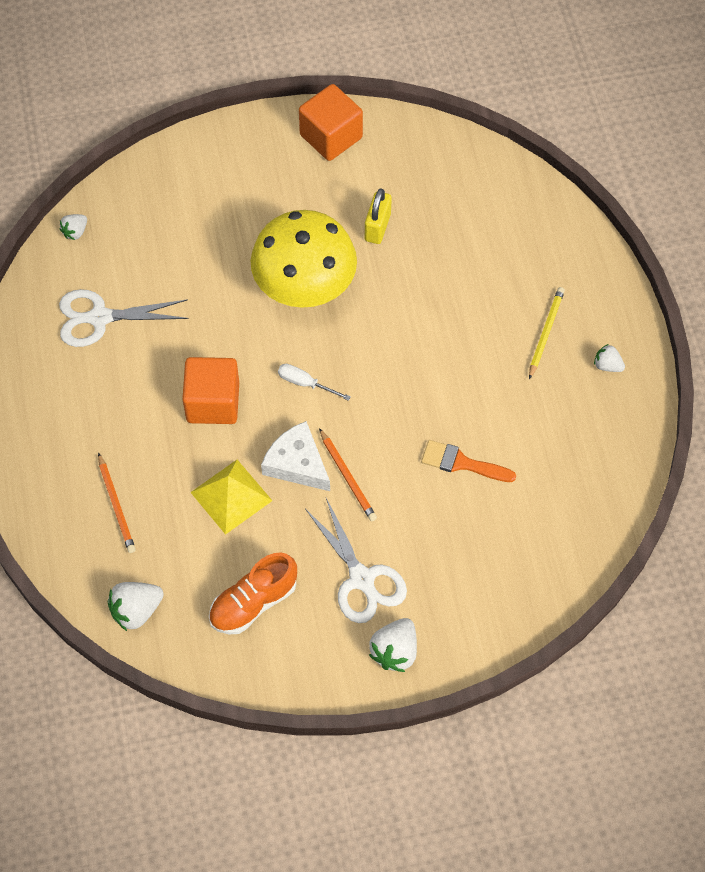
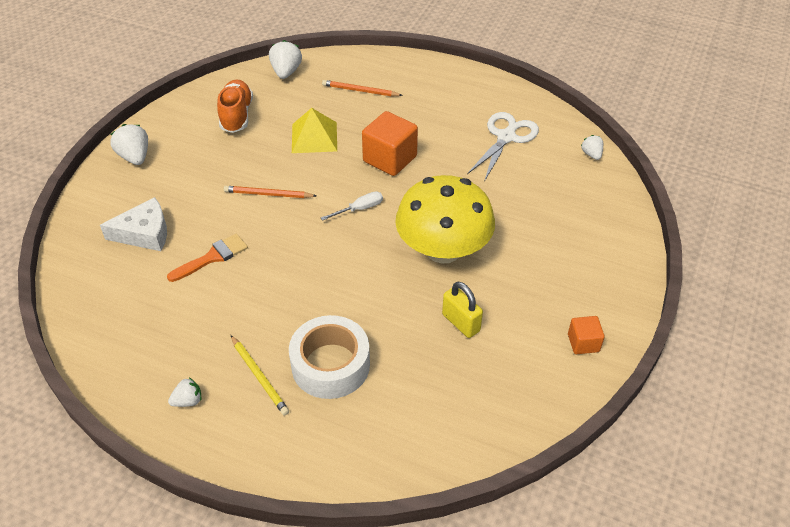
camera: 125 degrees right, 15 degrees down
white cheese [261,421,330,491] -> white cheese moved to [100,197,167,251]
orange cube [299,84,363,161] -> orange cube [568,316,605,354], size x0.55
white scissors [305,498,407,623] -> none
none -> white tape [289,315,370,399]

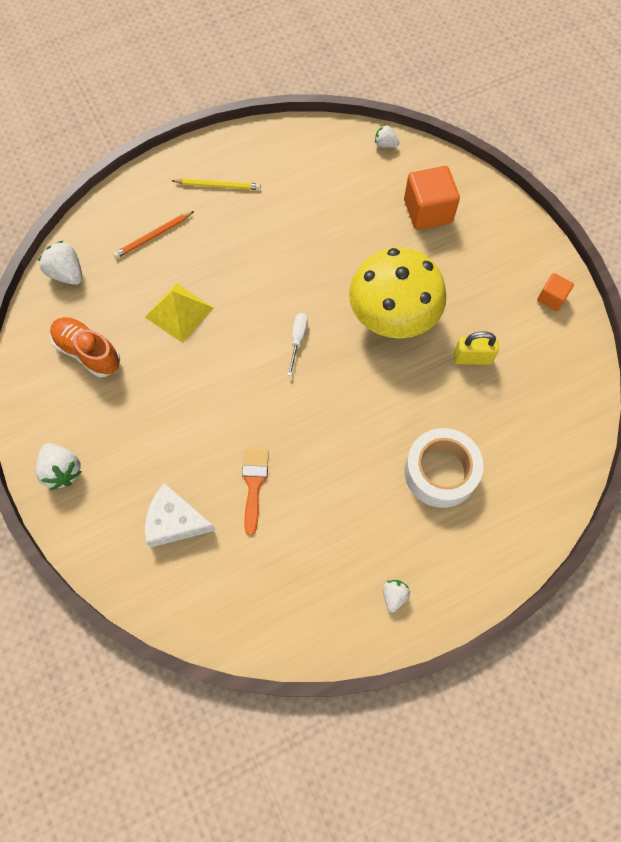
camera: 50 degrees left, 20 degrees up
white cheese [100,197,167,251] -> white cheese turned 105 degrees counterclockwise [145,483,216,548]
white strawberry [110,124,148,165] -> white strawberry turned 135 degrees counterclockwise [36,443,82,490]
orange pencil [224,186,316,198] -> none
yellow pencil [231,335,289,415] -> yellow pencil moved to [172,178,261,190]
orange cube [362,111,418,176] -> orange cube moved to [404,166,460,230]
white scissors [467,112,539,182] -> none

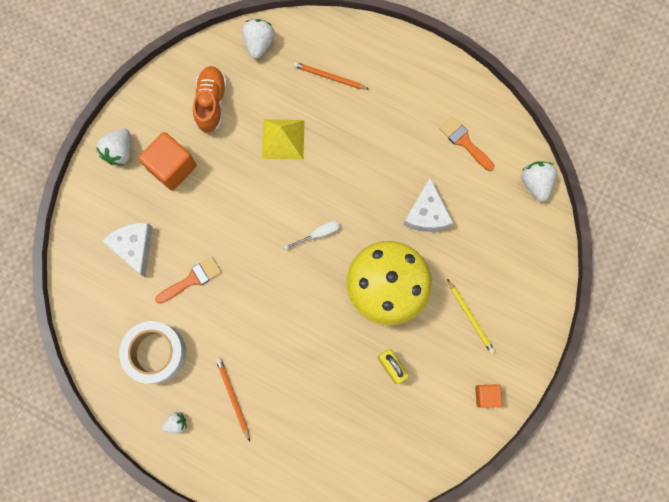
camera: 55 degrees right, 10 degrees up
yellow pencil [172,178,261,190] -> yellow pencil moved to [447,279,495,354]
white strawberry [375,125,399,148] -> white strawberry [521,161,557,202], size x1.68
orange cube [404,166,460,230] -> orange cube moved to [139,132,197,191]
white tape [404,428,484,508] -> white tape moved to [119,321,186,384]
none -> orange pencil [216,358,250,441]
none -> white cheese [403,178,453,232]
none -> orange brush [439,116,494,171]

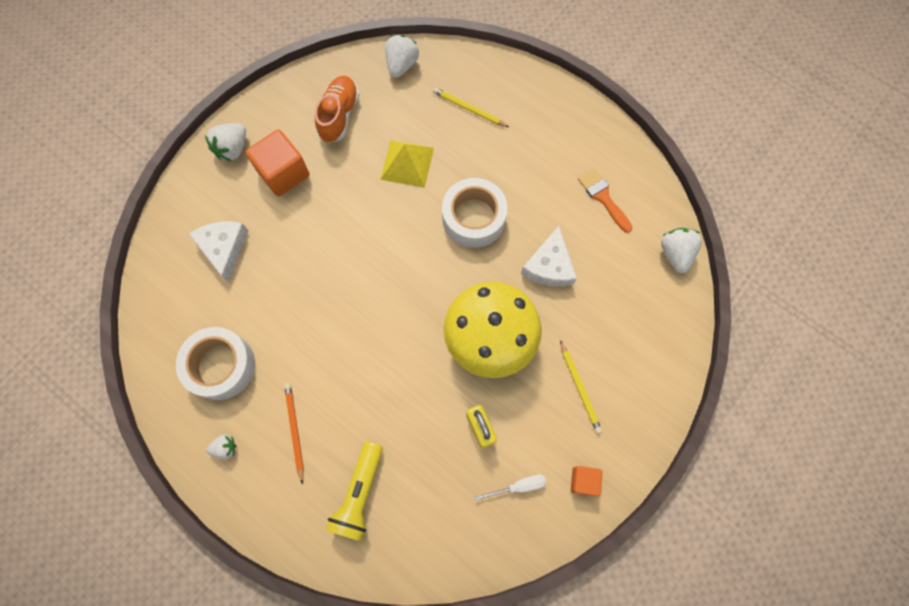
camera: 10 degrees right, 5 degrees down
orange brush [155,257,222,304] -> none
white screwdriver [284,221,340,249] -> white screwdriver moved to [475,474,547,501]
orange pencil [293,62,370,90] -> yellow pencil [433,88,509,127]
none -> yellow flashlight [326,442,383,541]
none -> white tape [442,178,508,248]

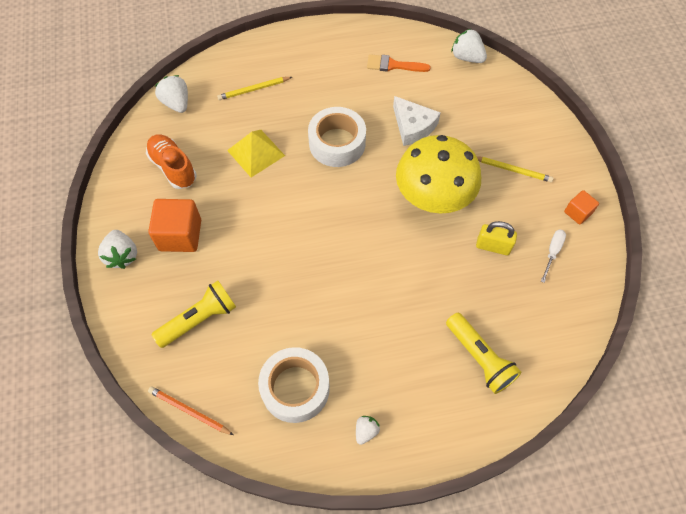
camera: 50 degrees left, 10 degrees down
white cheese [189,221,248,283] -> yellow flashlight [152,281,236,348]
orange pencil [284,383,304,484] -> orange pencil moved to [148,386,233,435]

